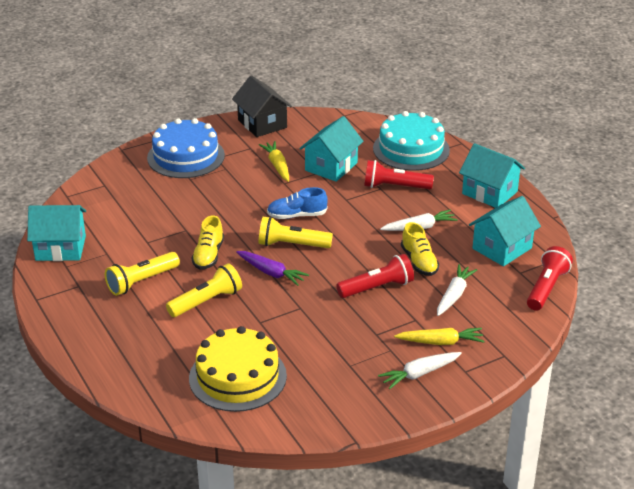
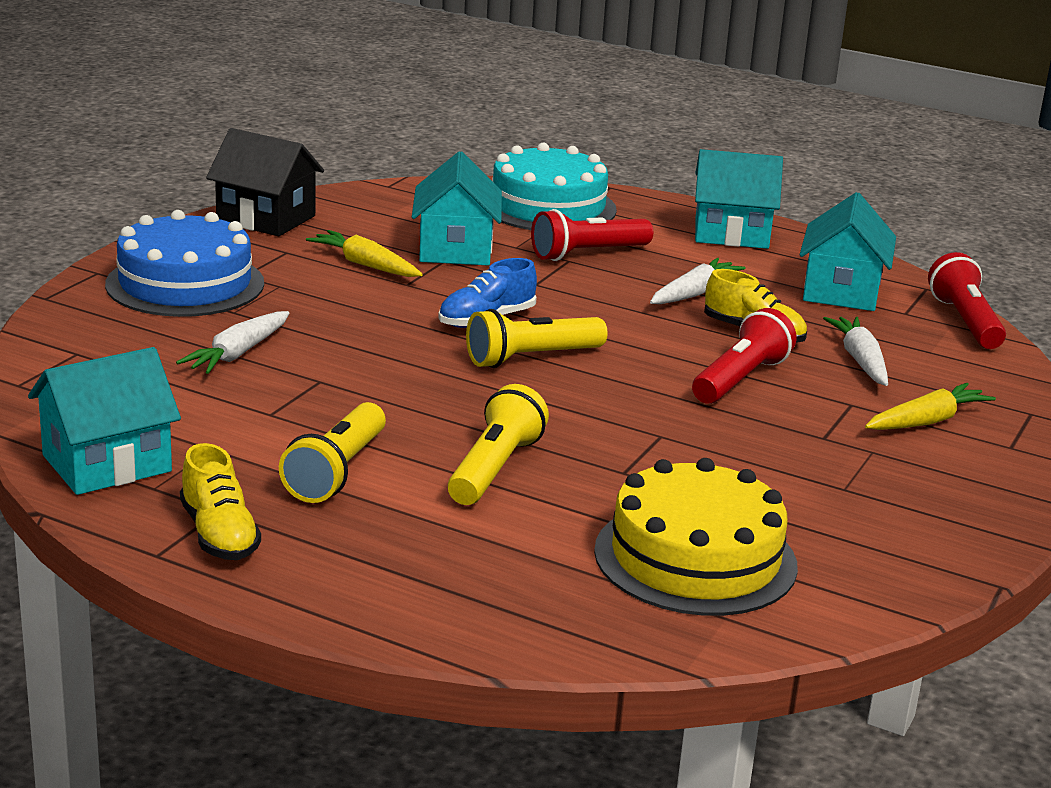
camera: 35 degrees left, 10 degrees down
yellow shoe [192,215,224,270] -> yellow shoe moved to [180,443,261,560]
purple carrot [236,251,309,286] -> none
white carrot [378,352,462,390] -> white carrot moved to [176,311,289,374]

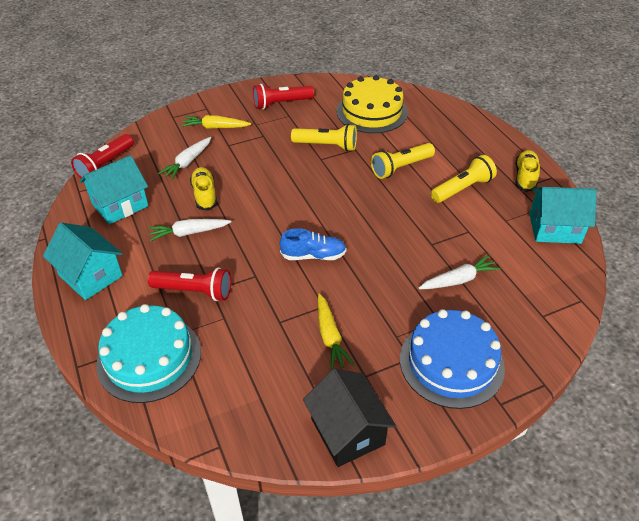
camera: 140 degrees left, 20 degrees up
turquoise house [412,151,502,265] -> none
yellow flashlight [466,309,608,368] -> yellow flashlight moved to [291,124,357,151]
red flashlight [692,308,796,404] -> red flashlight moved to [253,84,314,109]

